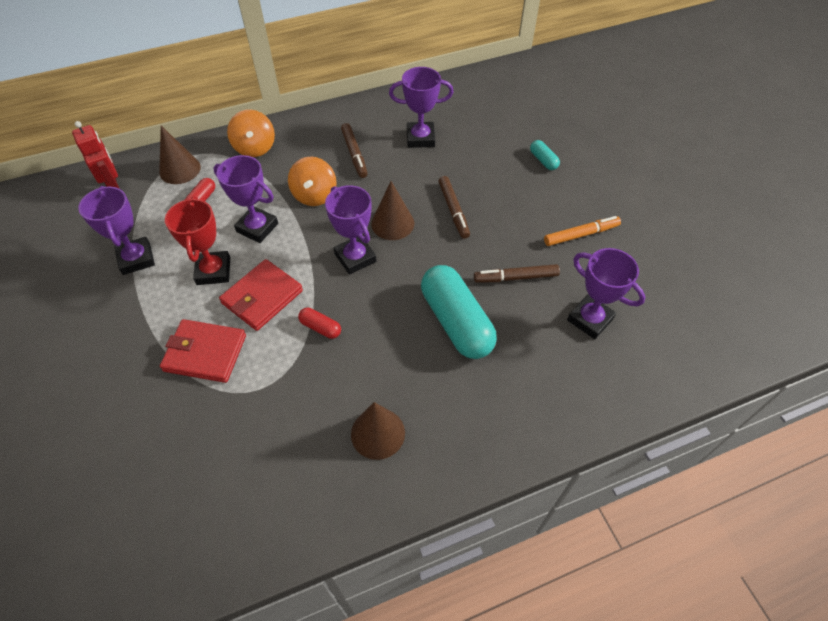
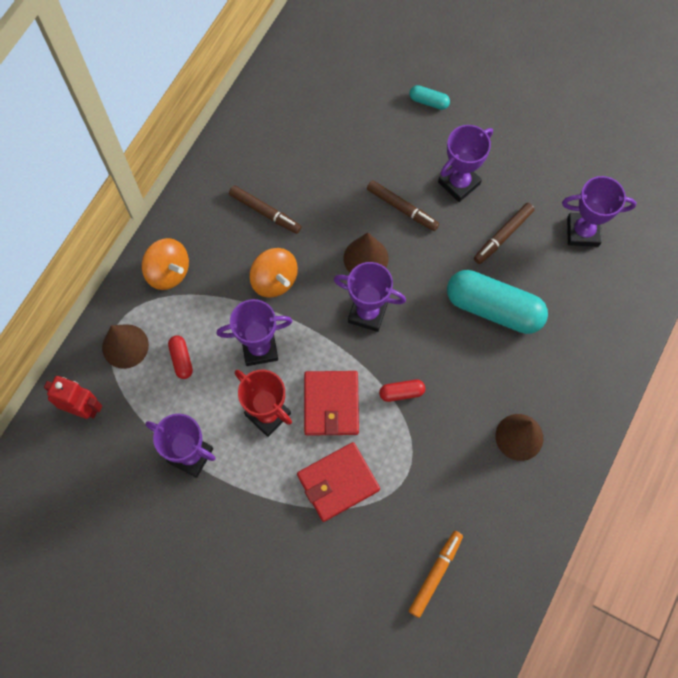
camera: 40 degrees left, 15 degrees up
purple trophy [389,67,454,148] -> purple trophy moved to [438,125,493,202]
orange marker [544,216,621,246] -> orange marker moved to [409,531,463,618]

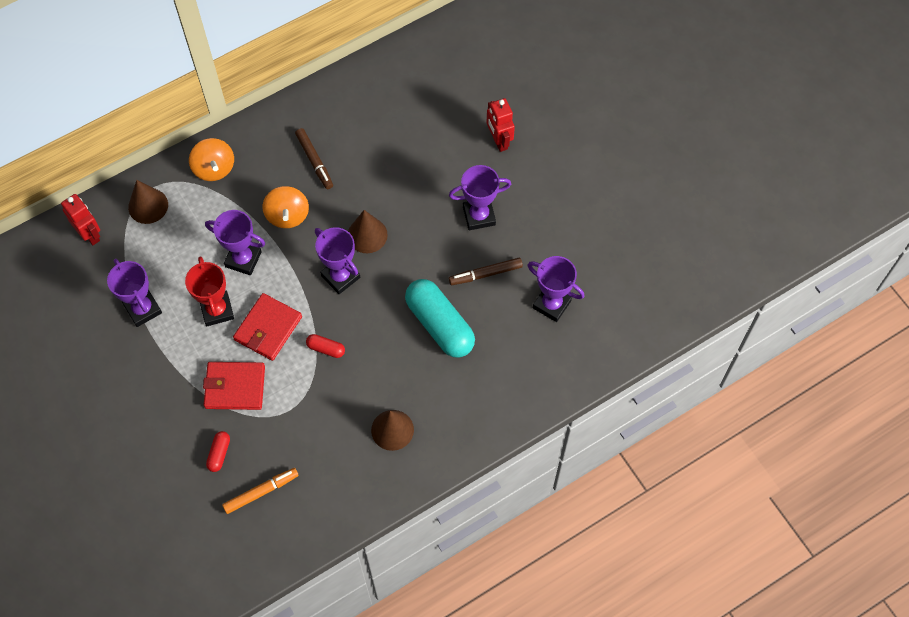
camera: 30 degrees right, 5 degrees down
red capsule [168,335,193,379] -> red capsule moved to [206,431,230,472]
brown marker [367,180,439,231] -> none
turquoise capsule [409,85,450,110] -> red robot [486,98,515,152]

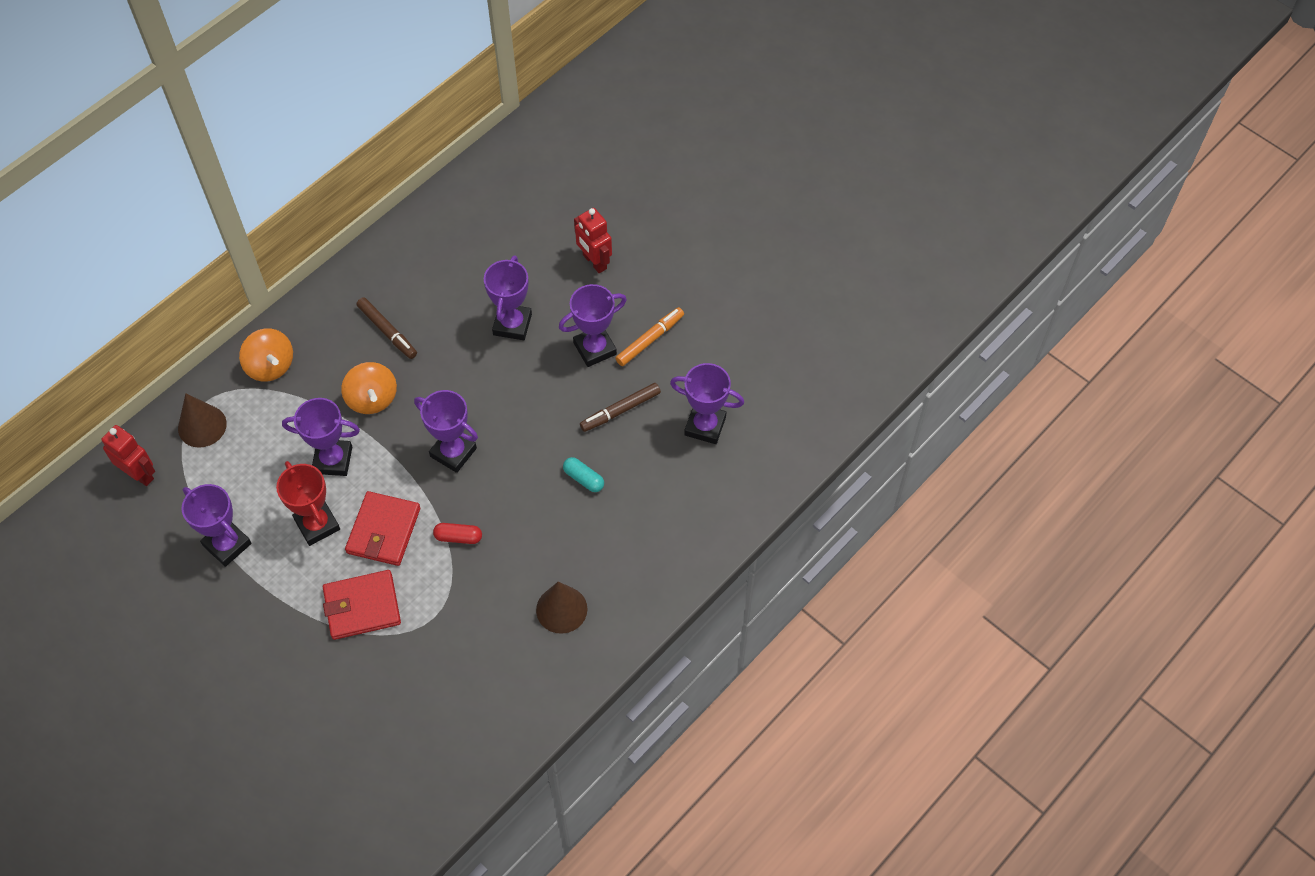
camera: 15 degrees left, 5 degrees down
red capsule [206,431,230,472] -> none
orange marker [222,468,299,514] -> orange marker moved to [615,307,684,366]
brown cone [348,210,388,253] -> none
turquoise capsule [405,279,475,358] -> turquoise capsule [563,457,604,492], size x0.44
none -> purple trophy [484,255,532,340]

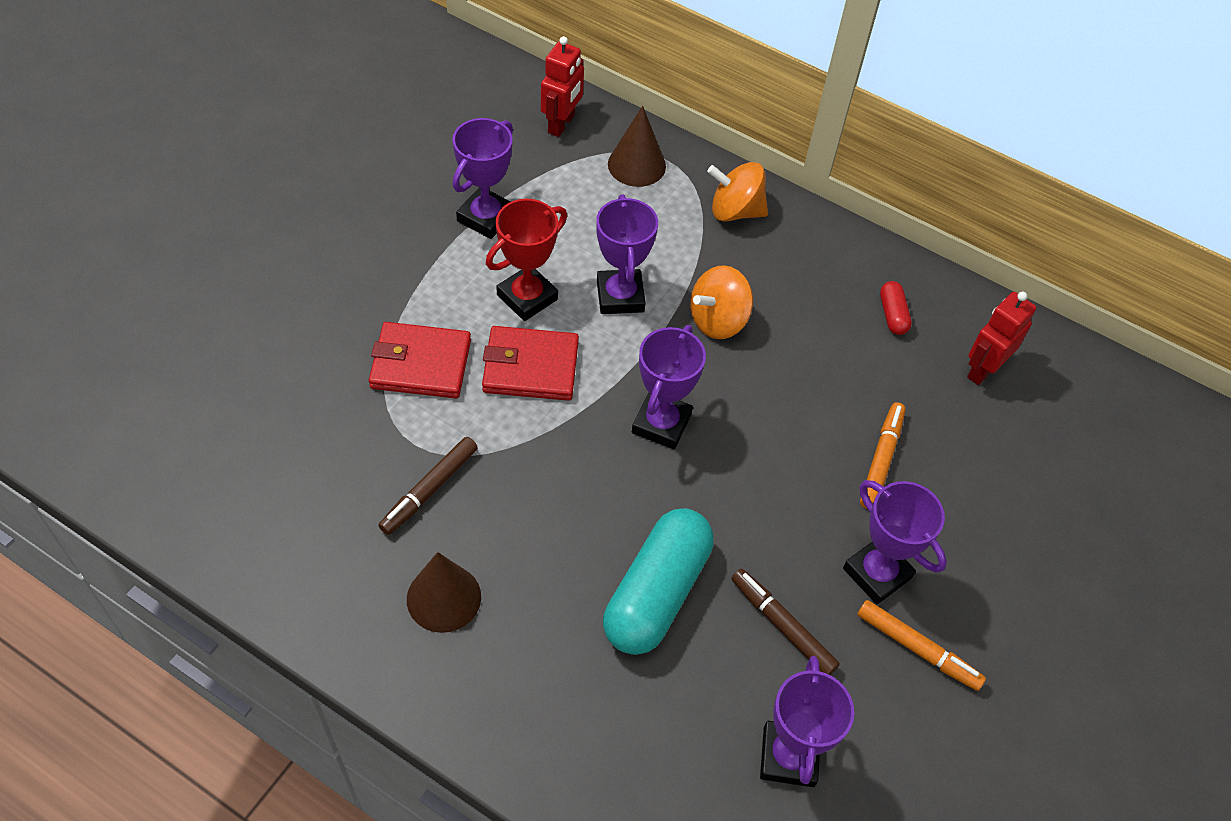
camera: 75 degrees right, 5 degrees down
orange spinning top [239,328,293,382] -> orange spinning top turned 60 degrees clockwise [707,162,768,222]
red wallet [323,570,401,640] -> red wallet turned 60 degrees counterclockwise [369,322,471,398]
brown marker [356,297,417,359] -> brown marker moved to [378,437,478,535]
red capsule [433,523,482,544] -> red capsule moved to [880,281,912,335]
purple trophy [484,255,532,340] -> orange marker [860,402,906,509]
turquoise capsule [563,457,604,492] -> turquoise capsule [603,508,714,655], size x2.29
red robot [574,208,612,273] -> red robot moved to [967,292,1036,385]

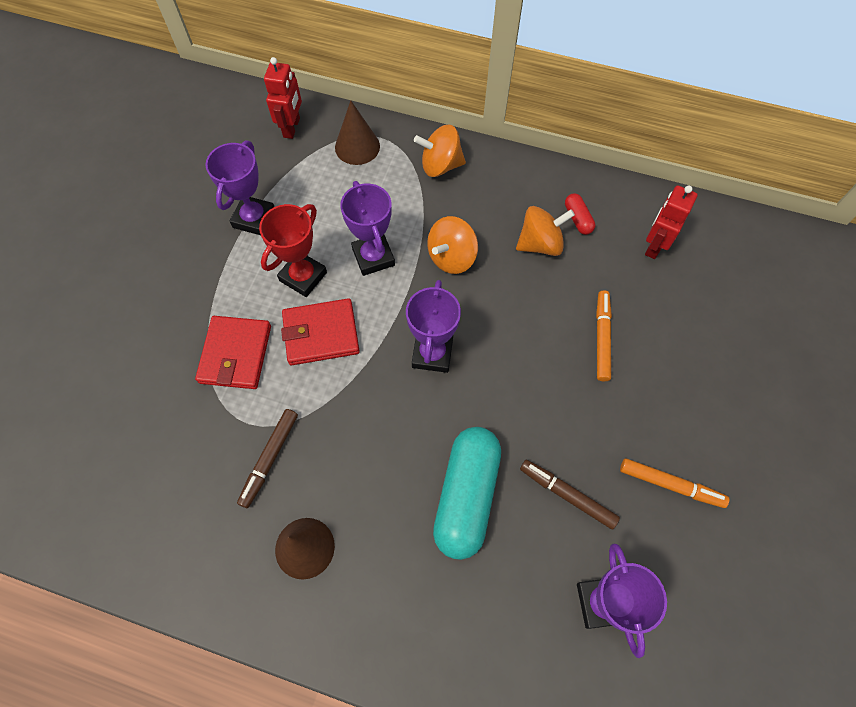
camera: 10 degrees left, 10 degrees up
red wallet [369,322,471,398] -> red wallet turned 75 degrees counterclockwise [195,316,271,389]
purple trophy [843,480,947,604] -> none
none -> orange spinning top [516,206,575,256]

